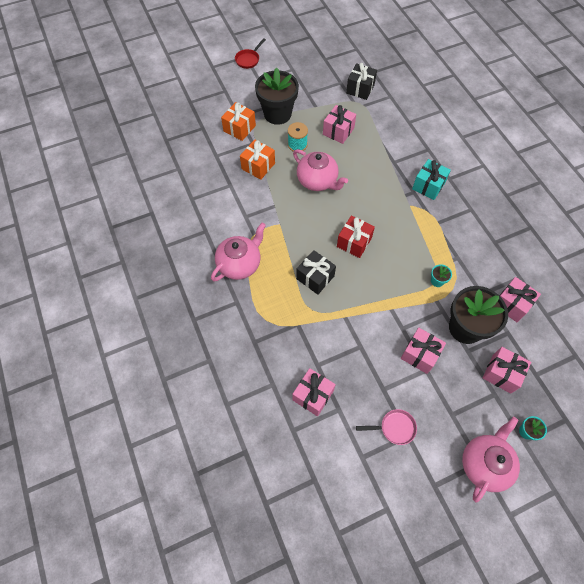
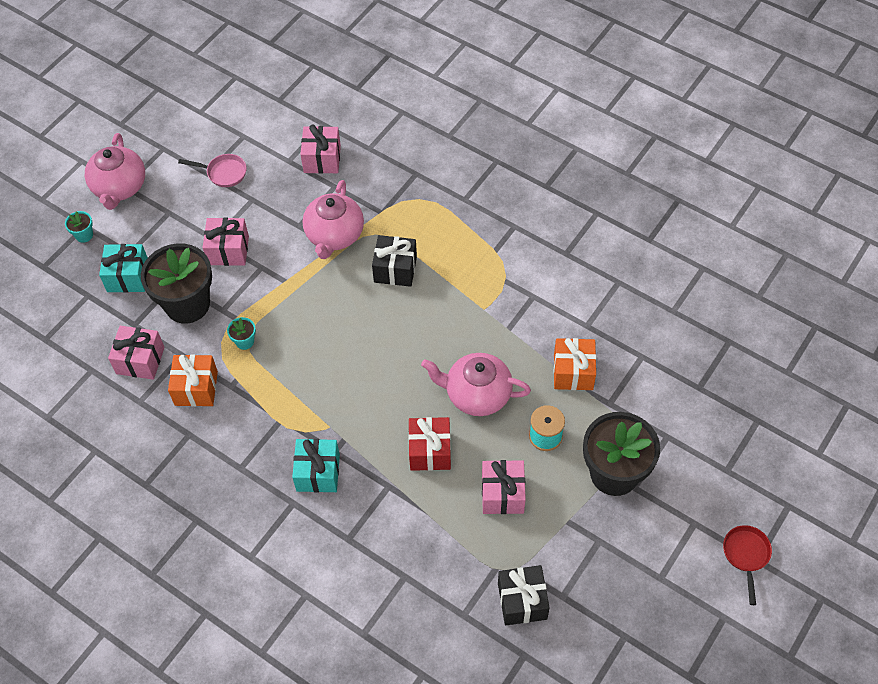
camera: 150 degrees right, 5 degrees down
pink teapot [211,223,266,282] -> pink teapot moved to [303,180,364,259]
orange gift [221,102,256,141] -> orange gift moved to [168,354,218,406]
red gift [337,215,375,258] -> red gift moved to [408,417,451,471]
pink pan [356,409,417,445] -> pink pan turned 135 degrees counterclockwise [178,154,247,187]
pink gift [483,347,531,394] -> turquoise gift [99,244,148,293]

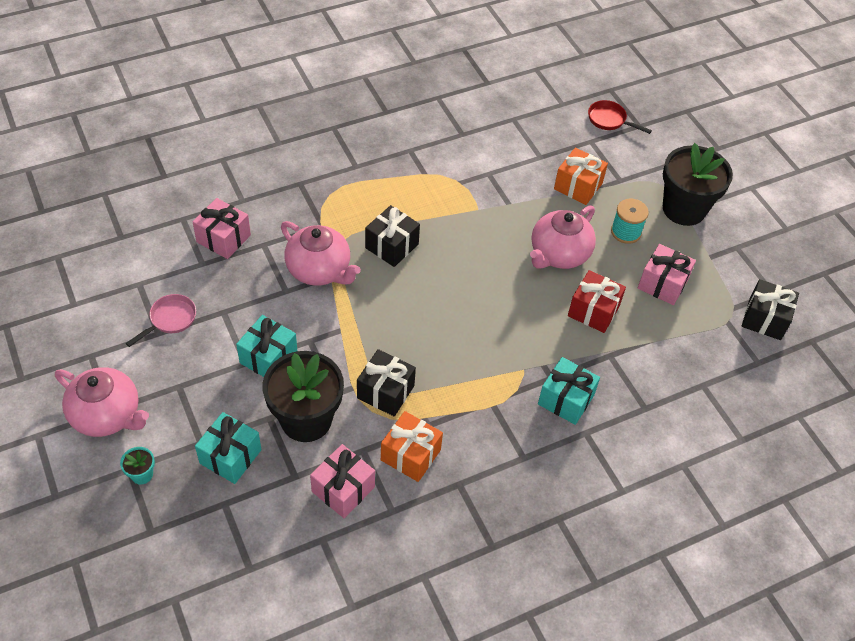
camera: 65 degrees left, 5 degrees down
pink gift [202,217,249,266] -> turquoise gift [236,315,297,377]
turquoise flower pot [227,317,256,350] -> black gift [357,349,416,416]
red pan [723,525,772,605] -> red pan moved to [588,100,652,134]

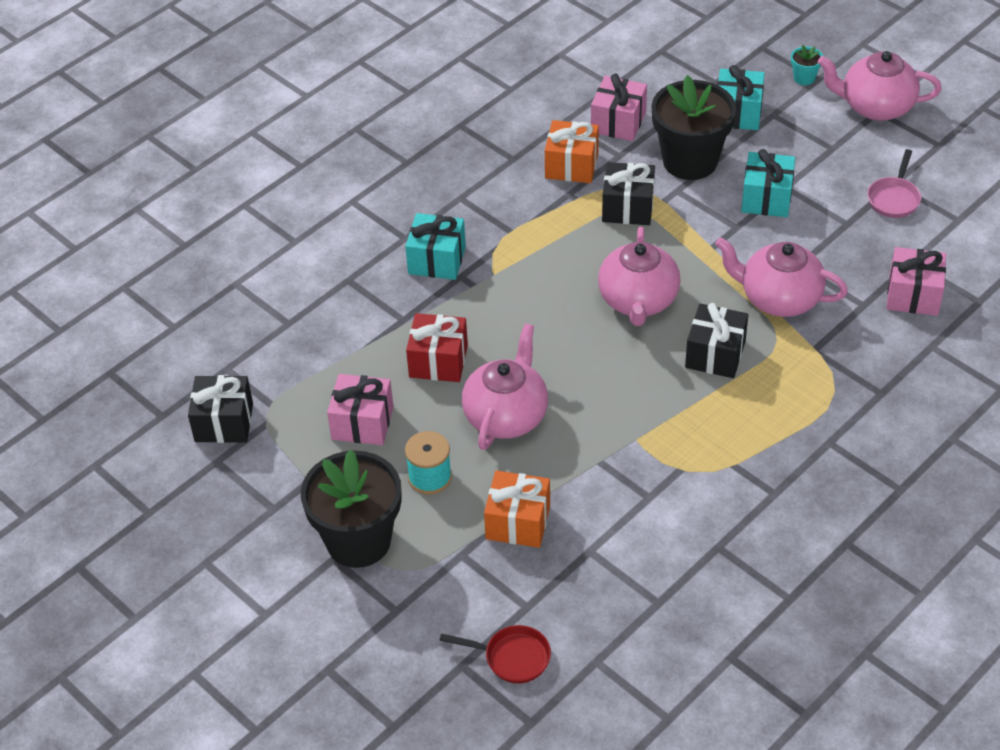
camera: 165 degrees right, 5 degrees down
none -> pink teapot [598,227,681,326]

